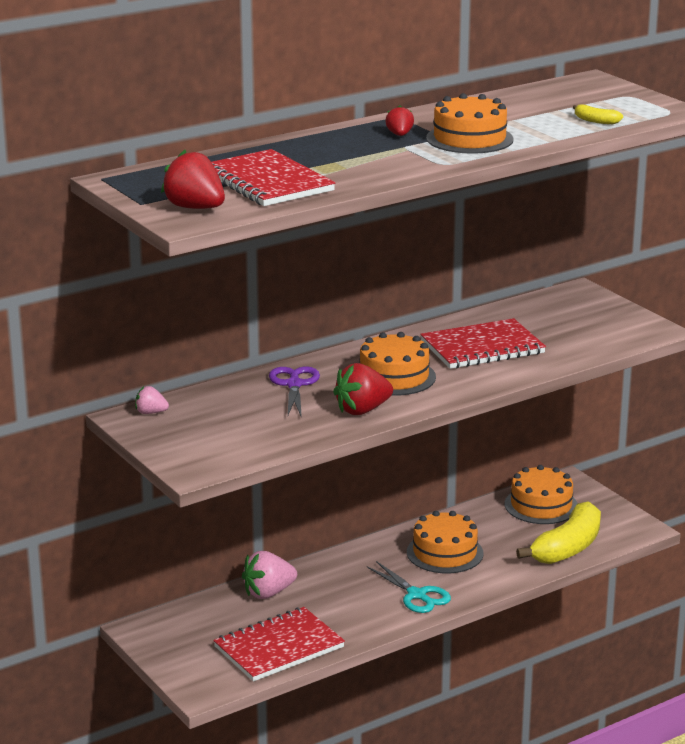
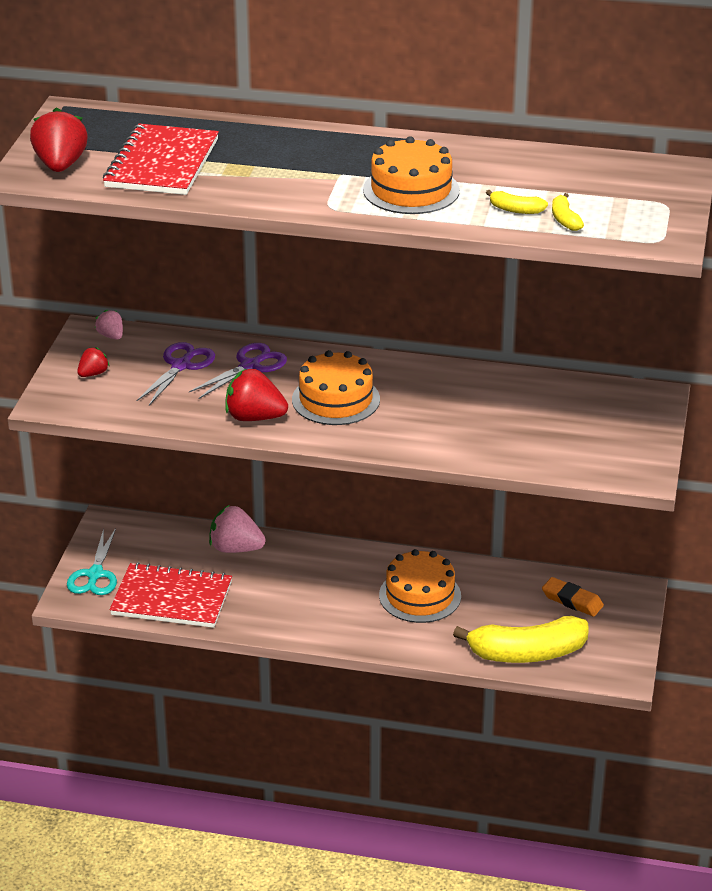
camera: 45 degrees right, 10 degrees up
turquoise scissors [367,561,451,613] -> turquoise scissors moved to [67,528,117,595]
red strawberry [385,105,414,136] -> red strawberry moved to [77,347,110,377]
red notebook [420,318,546,369] -> none
orange cake [505,465,578,524] -> orange eraser [542,577,604,616]
none -> purple scissors [136,342,215,406]
none -> yellow banana [486,190,548,214]

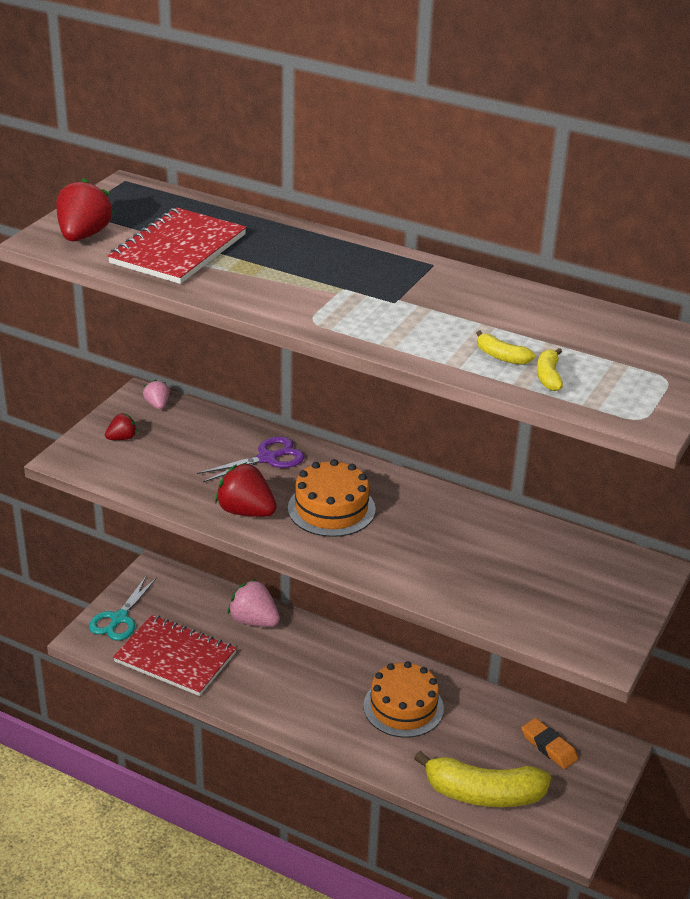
camera: 15 degrees right, 0 degrees up
purple scissors [136,342,215,406] -> none
orange cake [363,136,460,214] -> none

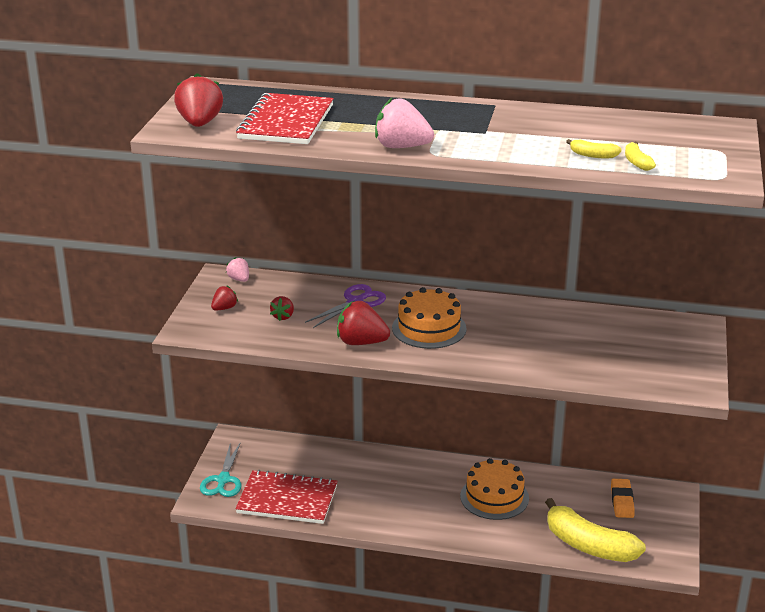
camera: 15 degrees left, 5 degrees down
pink strawberry [228,579,280,627] -> pink strawberry moved to [375,98,434,148]
yellow banana [414,751,551,807] -> yellow banana turned 45 degrees clockwise [545,498,646,562]
orange eraser [522,718,578,769] -> orange eraser turned 60 degrees clockwise [611,479,635,518]
none -> red strawberry [270,296,294,321]

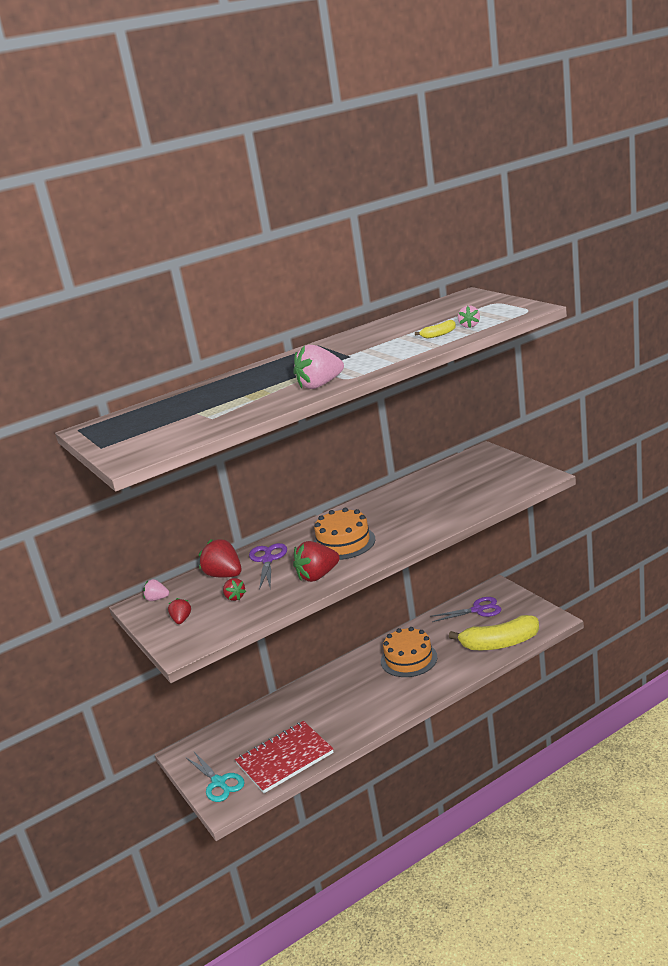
camera: 40 degrees left, 5 degrees down
red strawberry [174,73,223,127] -> red strawberry moved to [199,539,242,578]
red notebook [236,93,334,144] -> none
orange eraser [611,479,635,518] -> purple scissors [430,597,501,622]
yellow banana [625,142,656,171] -> pink strawberry [458,306,480,328]

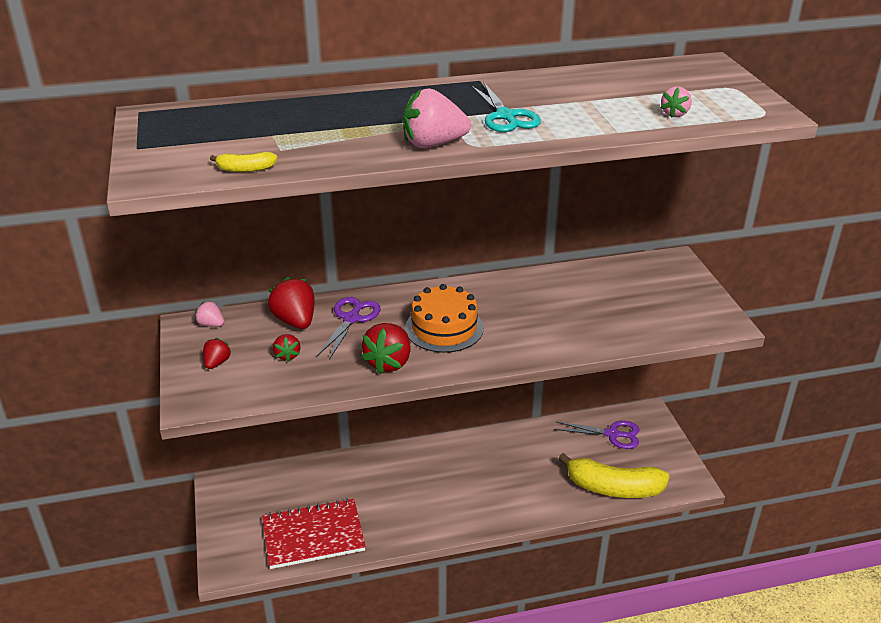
camera: 15 degrees right, 10 degrees up
turquoise scissors [186,752,245,802] -> turquoise scissors moved to [471,83,541,132]
red strawberry [293,541,340,582] -> red strawberry turned 60 degrees counterclockwise [361,323,411,374]
orange cake [381,627,438,677] -> none
yellow banana [415,320,456,339] -> yellow banana moved to [210,151,278,172]

